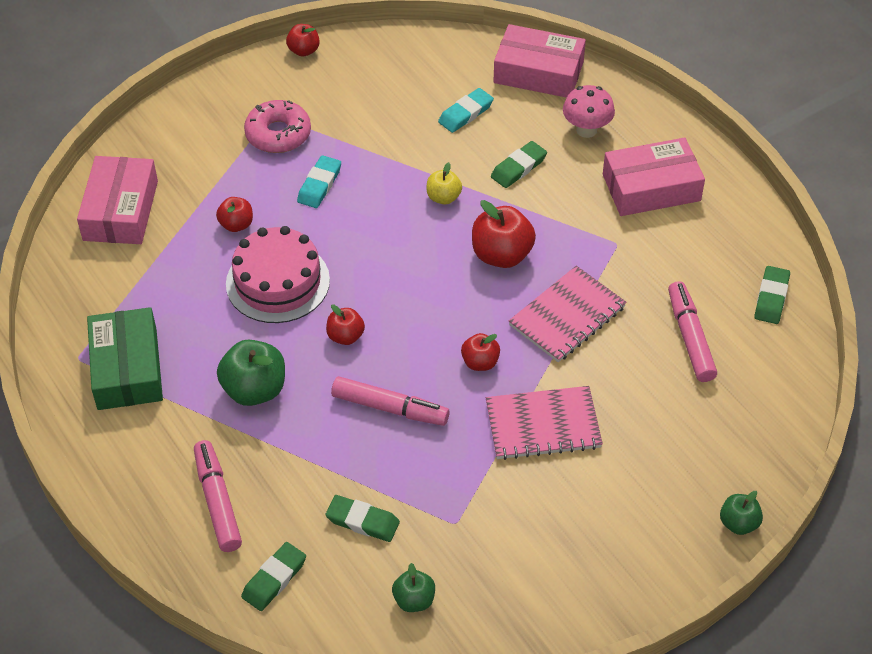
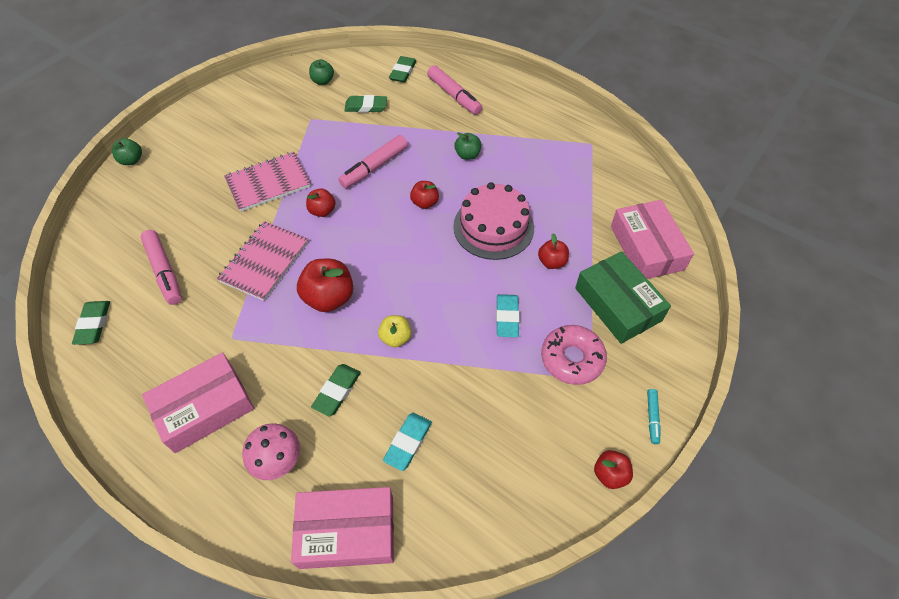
camera: 160 degrees right, 5 degrees up
green box [87,307,163,410] -> green box moved to [575,251,671,344]
green apple [217,339,285,406] -> green apple [454,132,481,160], size x0.58
pink marker [331,376,450,426] -> pink marker turned 45 degrees counterclockwise [338,135,408,188]
none -> turquoise marker [647,389,661,444]

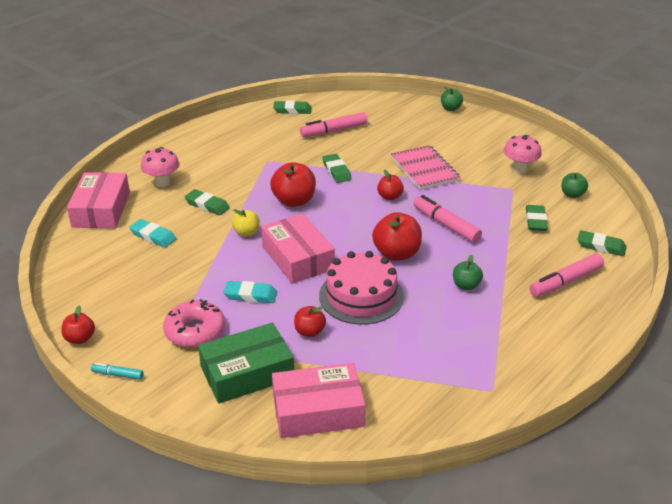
camera: 95 degrees right, 20 degrees down
pink box [142,352,254,453] -> pink box moved to [261,214,335,284]
pink notebook [217,221,308,301] -> green eraser [322,154,352,183]
red apple [410,181,439,209] -> red apple [372,212,422,261], size x1.72
none -> pink mushroom [504,135,542,174]

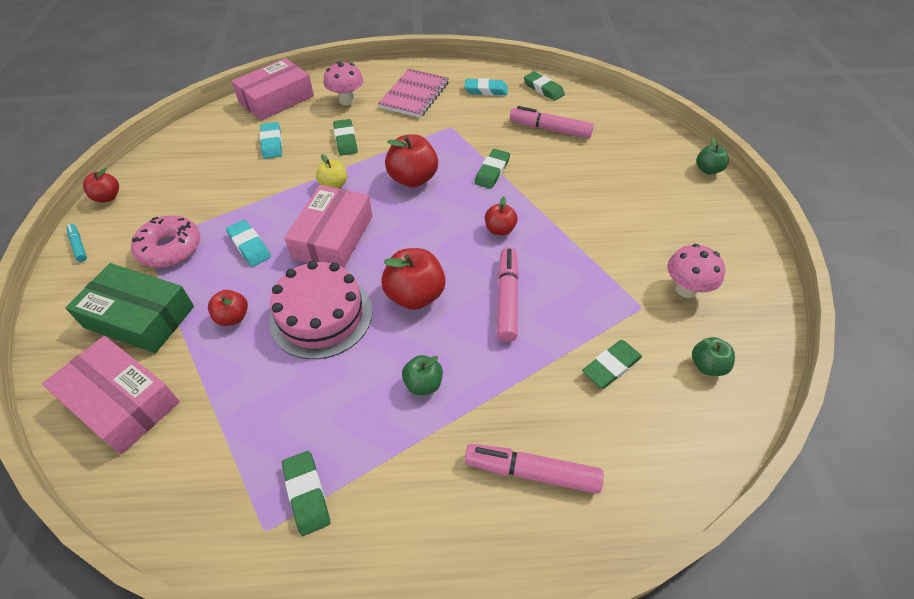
camera: 45 degrees right, 15 degrees up
pink notebook [391,145,460,190] -> pink notebook moved to [378,69,449,118]
green eraser [577,230,627,256] -> green eraser moved to [282,451,330,536]
none -> turquoise eraser [465,78,508,96]

